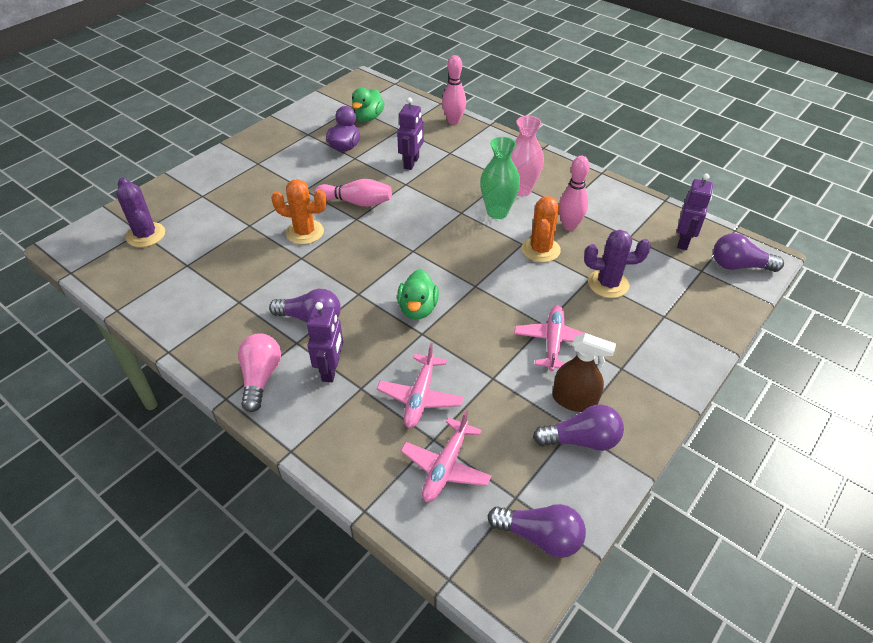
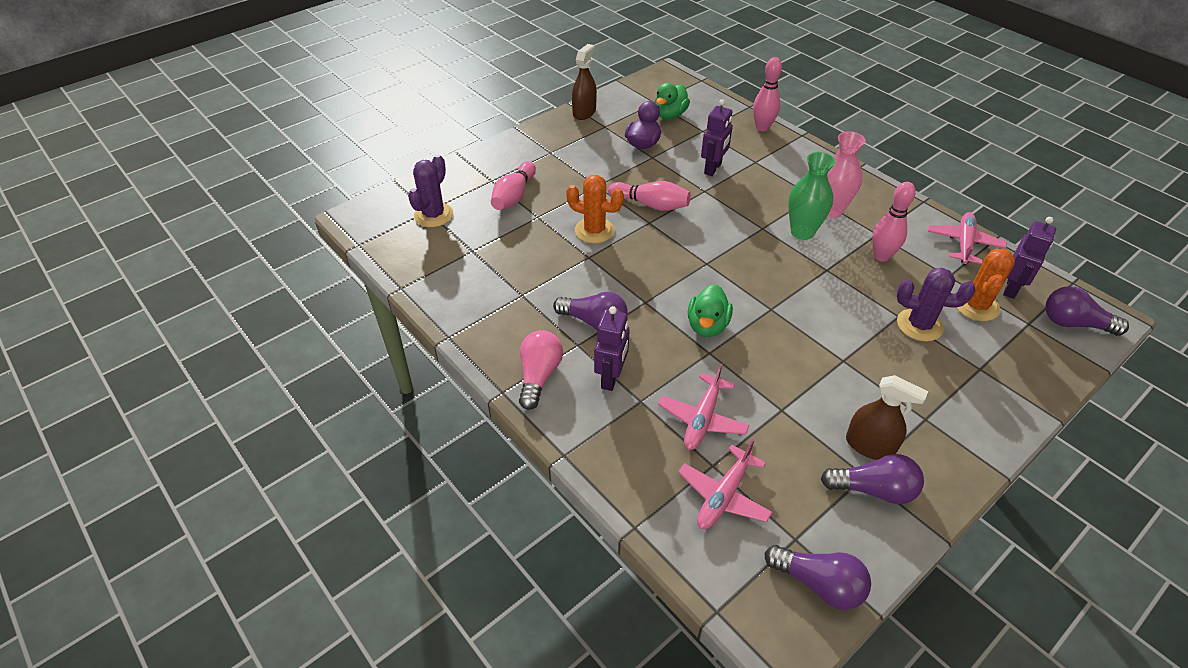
camera: 10 degrees right, 0 degrees up
purple cactus [116,177,165,247] -> purple cactus turned 45 degrees clockwise [408,154,453,227]
pink plane [514,305,584,371] -> pink plane moved to [928,212,1007,264]
orange cactus [522,196,561,263] -> orange cactus moved to [956,248,1015,321]
none -> pink bowling pin [491,161,536,210]
none -> brown spray bottle [572,44,597,120]

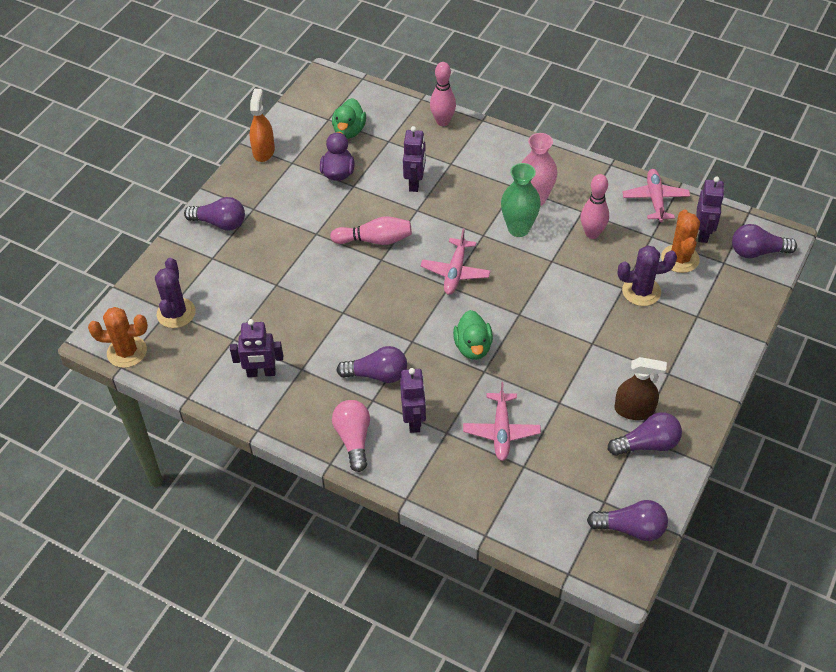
camera: 20 degrees left, 5 degrees up
pink bowling pin [491,161,536,210] -> none
orange cactus [566,175,624,243] -> orange cactus moved to [88,307,148,368]
brown spray bottle [572,44,597,120] -> orange spray bottle [249,89,275,162]
pink plane [678,439,773,529] -> pink plane moved to [421,228,490,295]
none -> purple light bulb [184,197,245,231]
none -> purple robot [230,319,283,377]

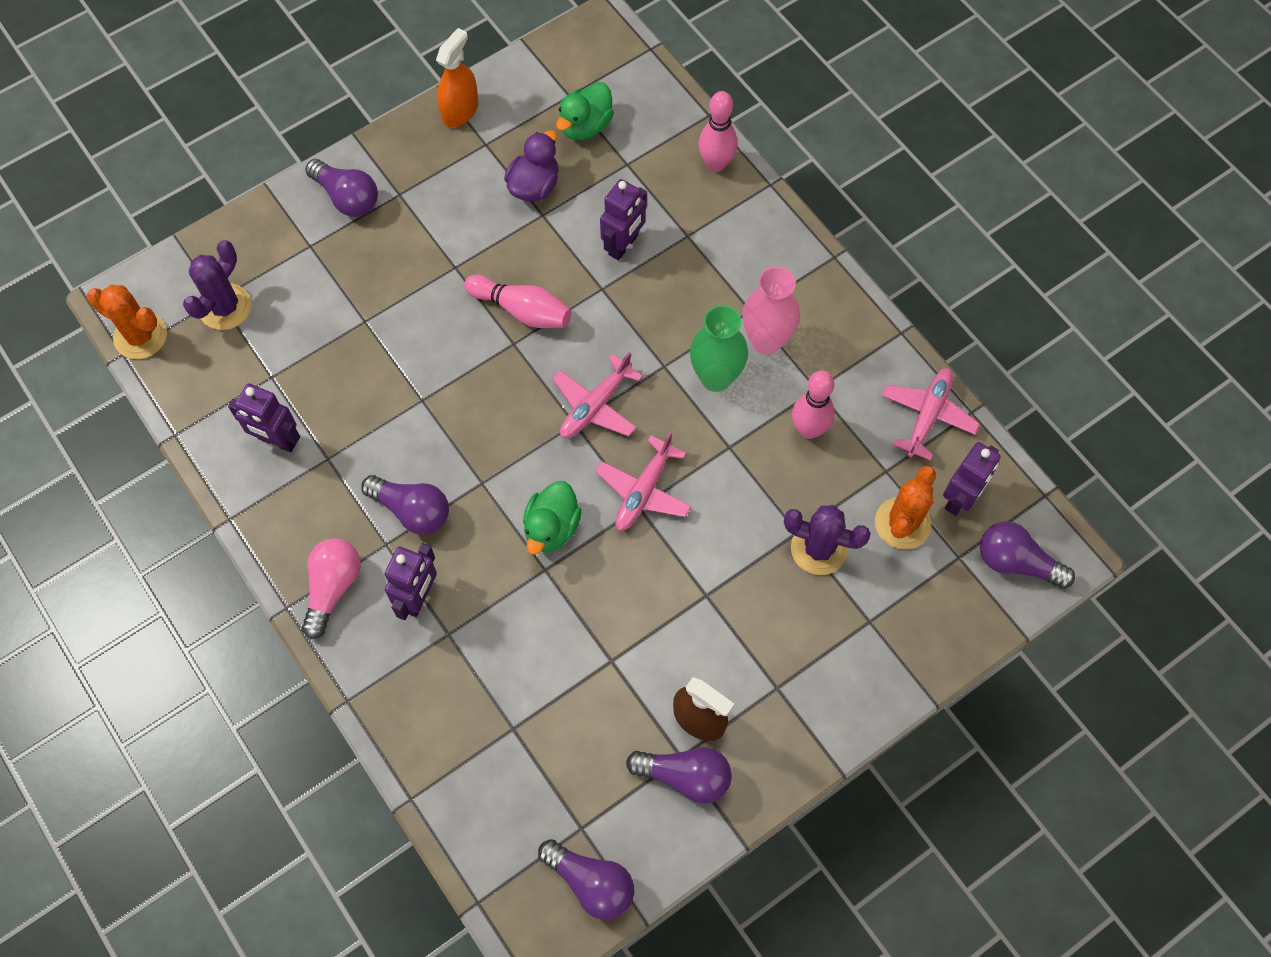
camera: 25 degrees right, 15 degrees up
pink plane [463,382,541,461] -> pink plane moved to [595,432,692,531]

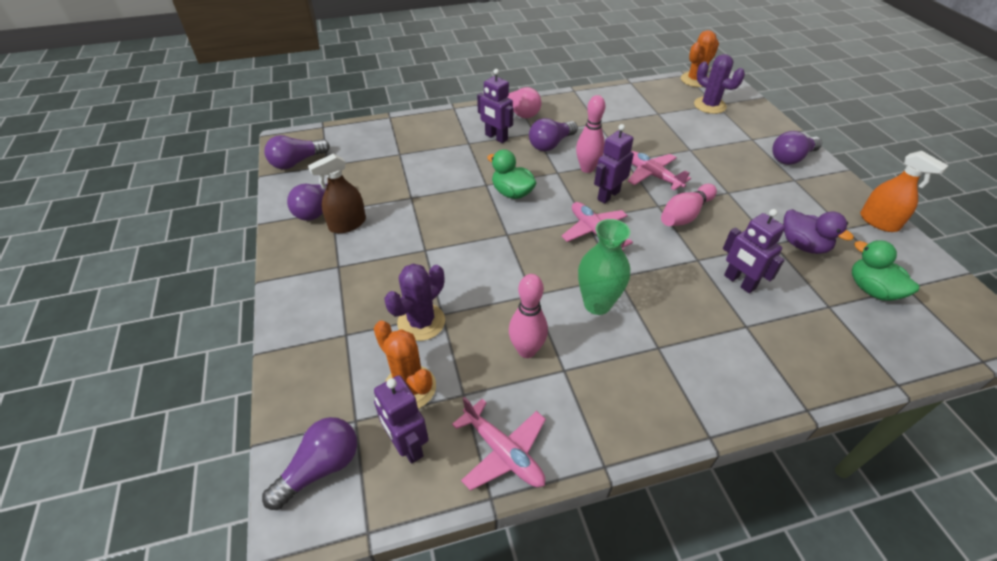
camera: 110 degrees right, 20 degrees down
purple robot [228,383,300,452] -> purple robot moved to [594,124,634,204]
pink plane [595,432,692,531] -> pink plane moved to [628,151,691,190]
pink bowling pin [698,91,737,172] -> pink bowling pin moved to [576,95,605,173]
pink vase [742,266,800,355] -> none

